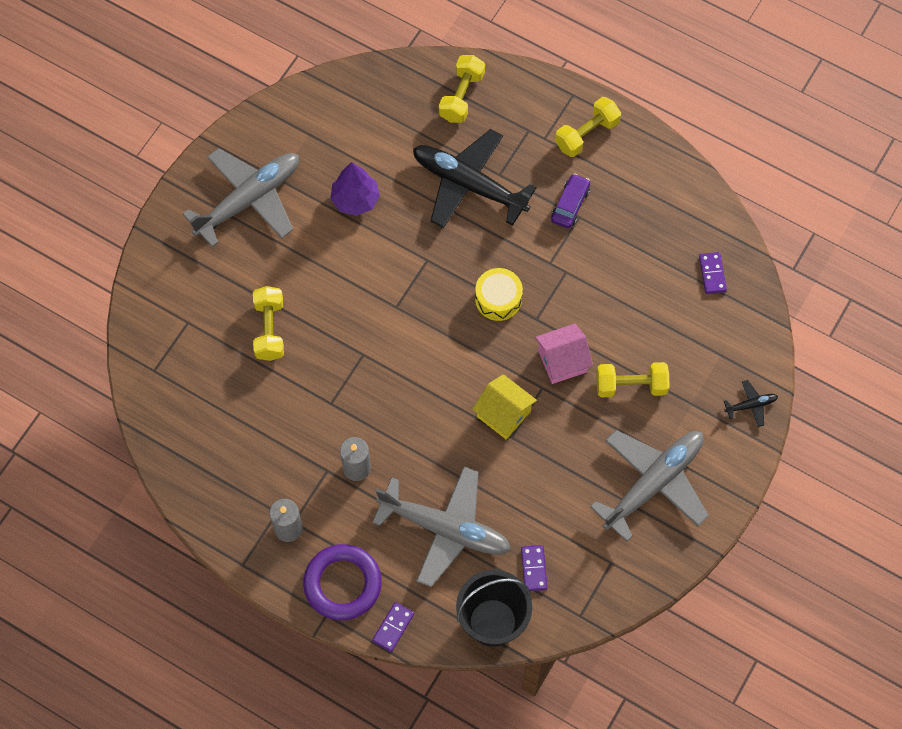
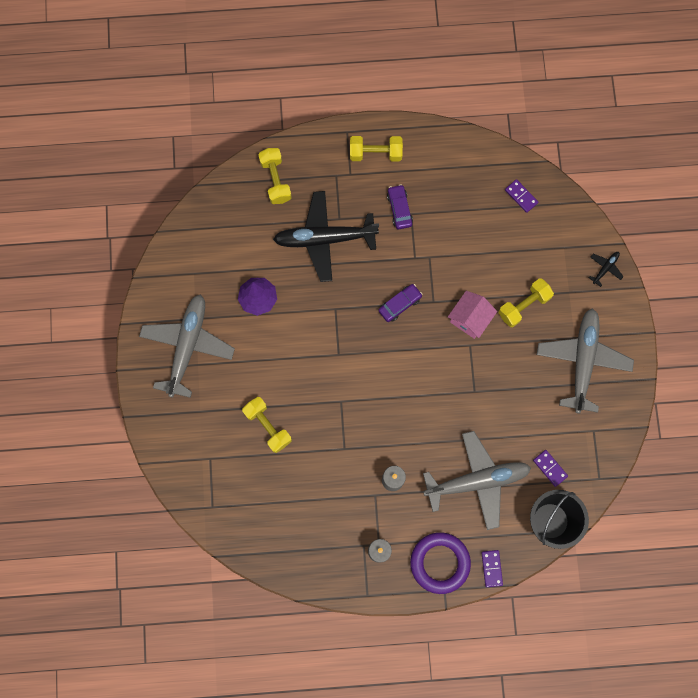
camera: 35 degrees left, 10 degrees up
yellow house [472,374,537,439] -> none
yellow drum [475,268,523,321] -> purple car [378,284,423,322]
yellow dumbbell [555,97,621,157] -> yellow dumbbell turned 75 degrees clockwise [350,136,403,162]

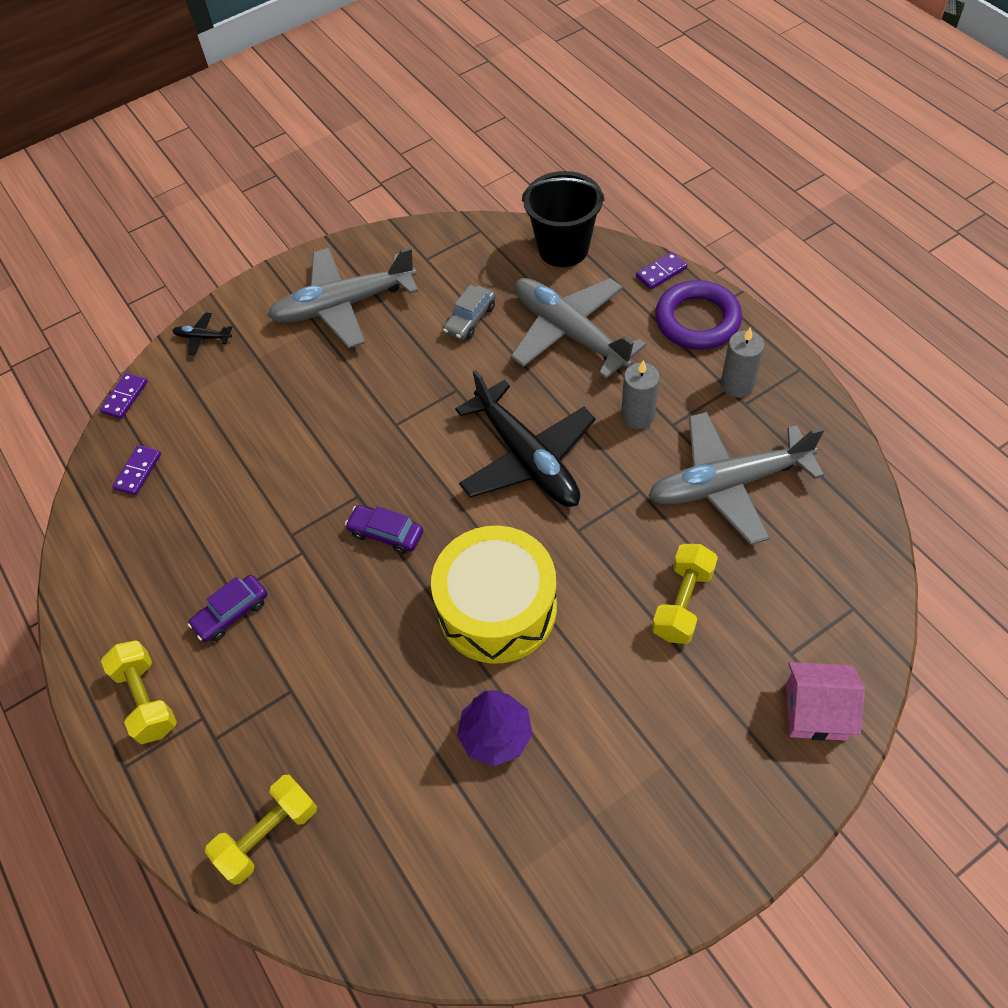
camera: 115 degrees left, 20 degrees down
grey plane [139,294,235,398] -> grey plane moved to [648,412,824,545]
black plane [273,191,379,282] -> black plane moved to [455,370,596,507]
pink house [448,291,497,339] -> pink house moved to [786,662,865,741]
yellow dumbbell [498,278,554,327] -> none
purple domino [533,450,568,487] -> purple domino moved to [100,373,148,419]
none -> yellow drum [431,526,557,664]
none -> grey car [443,285,496,340]

